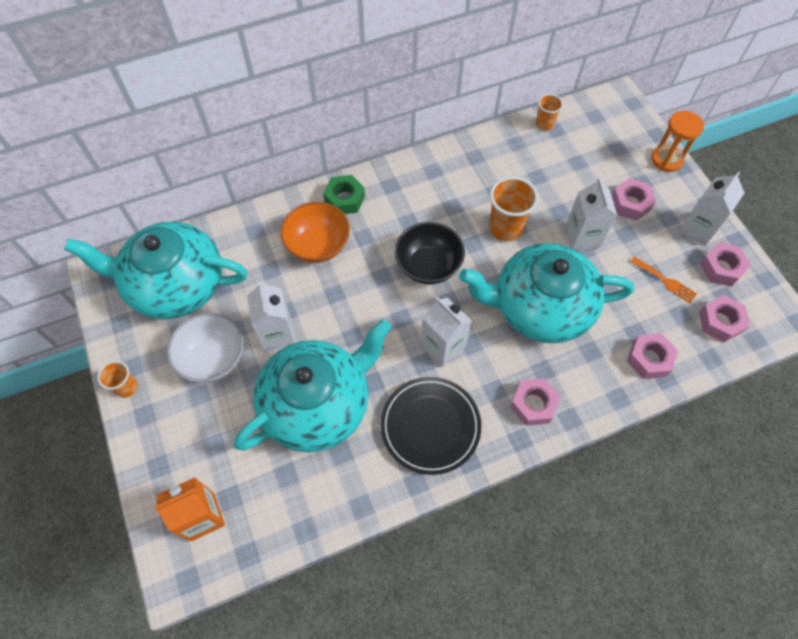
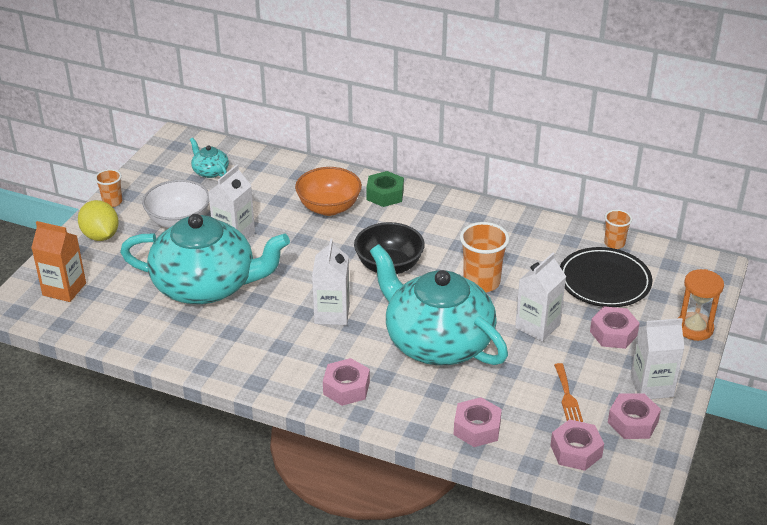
camera: 45 degrees right, 25 degrees down
turquoise teapot [64,222,248,319] -> turquoise teapot [190,138,229,178], size x0.40
black plate [381,377,481,475] -> black plate moved to [560,247,652,307]
none -> yellow lemon [78,200,119,241]

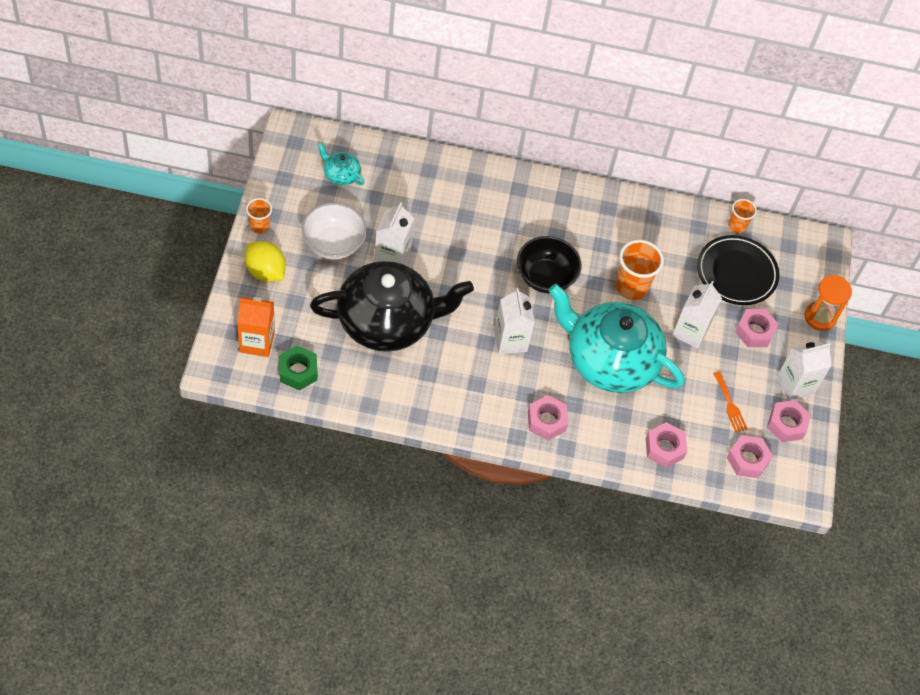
camera: 20 degrees left, 20 degrees up
turquoise teapot [120,214,290,304] -> black teapot [310,261,474,352]
orange bowl [295,167,362,216] -> none
green nut [366,171,404,207] -> green nut moved to [279,345,318,391]

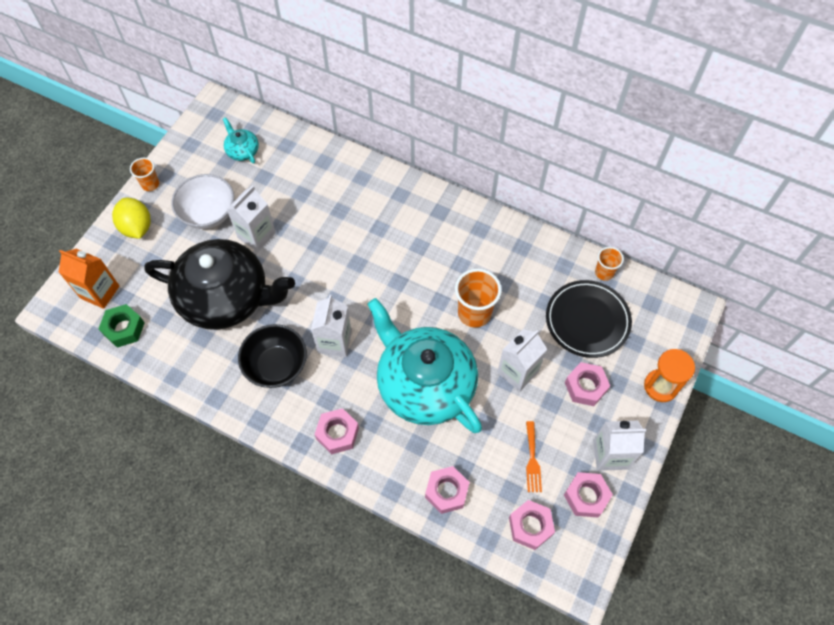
camera: 25 degrees right, 5 degrees up
black bowl [517,236,582,293] -> black bowl moved to [238,324,307,388]

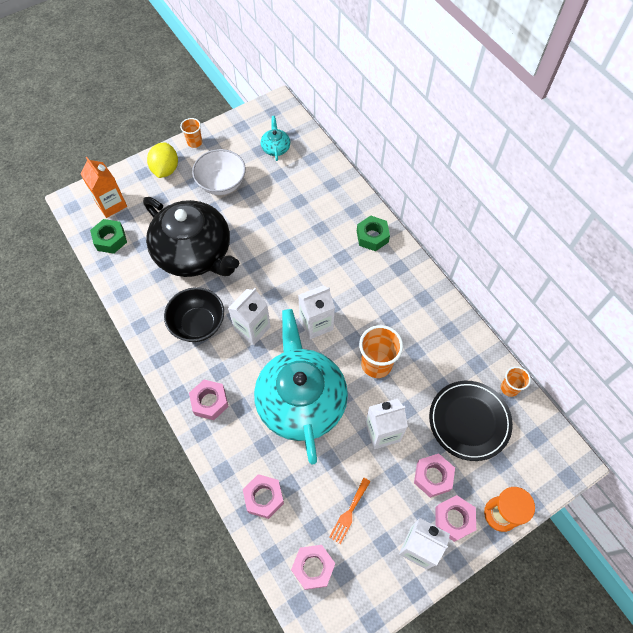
camera: 30 degrees right, 0 degrees up
white carton [227,186,276,252] -> white carton moved to [298,285,335,339]
pink nut [564,472,613,517] -> pink nut moved to [436,495,476,542]
none -> green nut [357,216,390,251]

